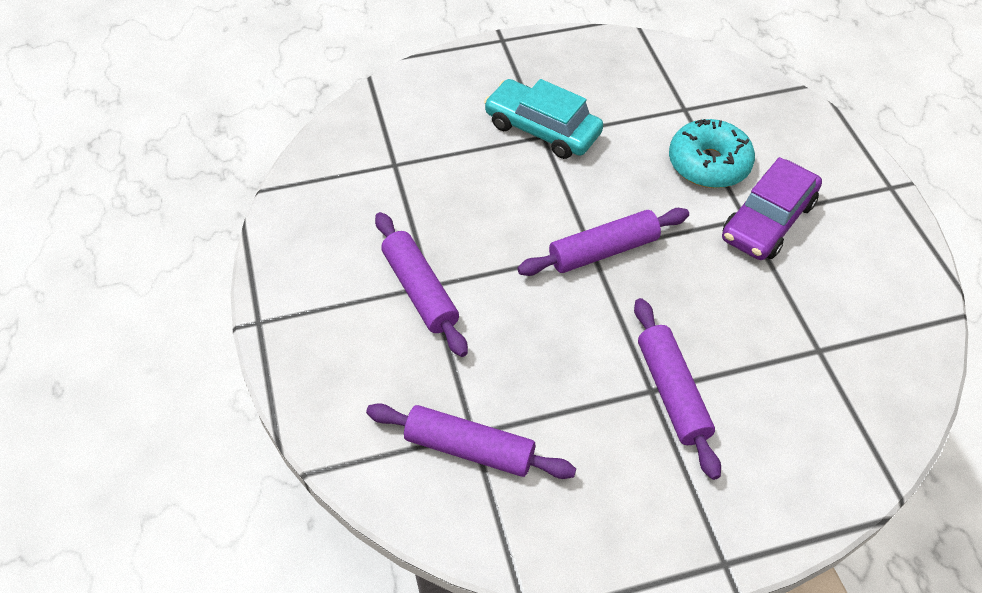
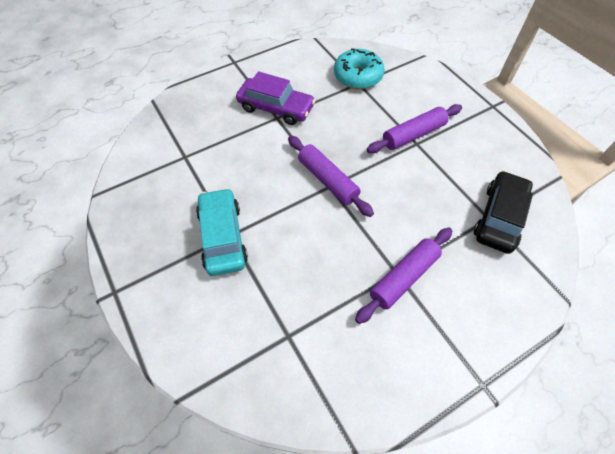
camera: 105 degrees left, 5 degrees up
purple rolling pin [366,403,576,479] -> black car [474,171,533,254]
turquoise car [484,79,603,159] -> turquoise car turned 150 degrees clockwise [196,188,248,276]
turquoise donut [669,119,755,188] -> turquoise donut moved to [334,48,384,89]

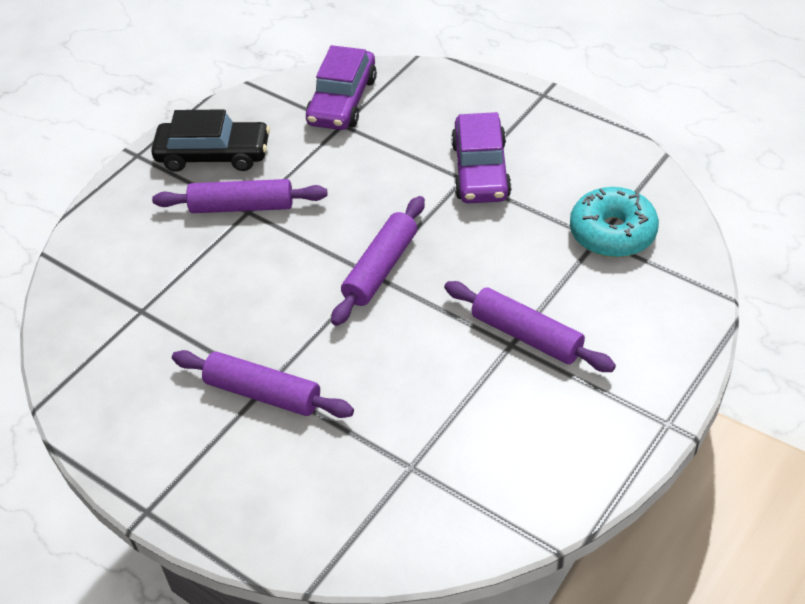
camera: 70 degrees right, 10 degrees down
turquoise car [196,188,248,276] -> purple rolling pin [152,179,327,213]
black car [474,171,533,254] -> black car moved to [151,109,270,172]
none -> purple car [306,45,377,130]

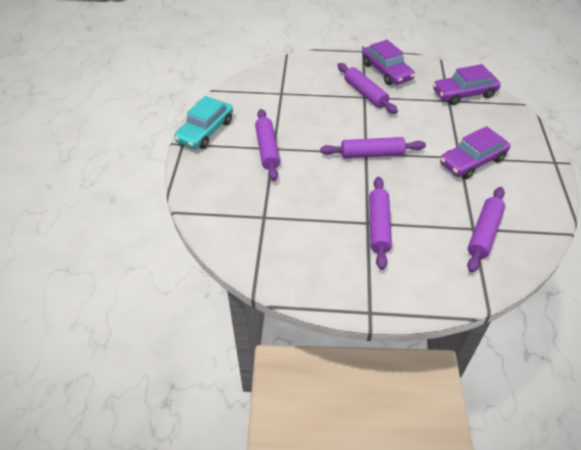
camera: 55 degrees right, 0 degrees up
black car [151,109,270,172] -> purple car [362,40,415,85]
turquoise donut [570,187,659,258] -> purple rolling pin [467,187,505,273]
none -> turquoise car [174,96,233,149]

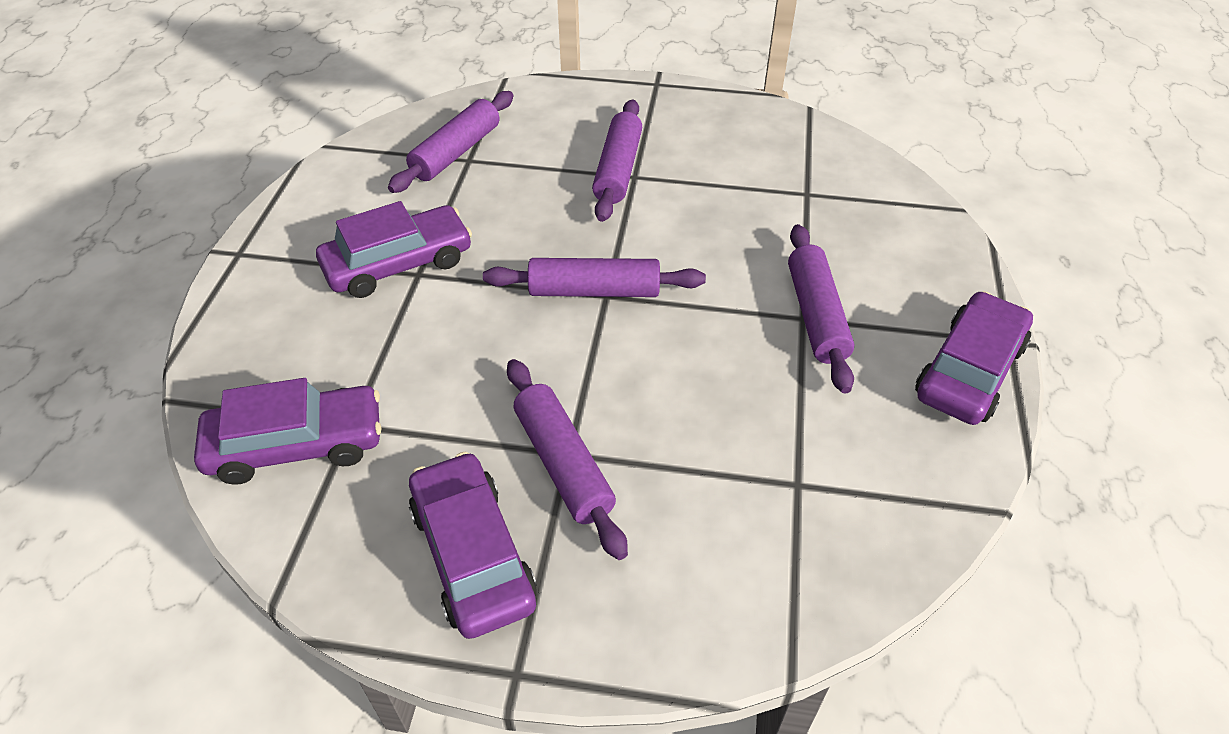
camera: 175 degrees left, 0 degrees up
turquoise car [174,96,233,149] -> purple car [915,291,1033,425]

